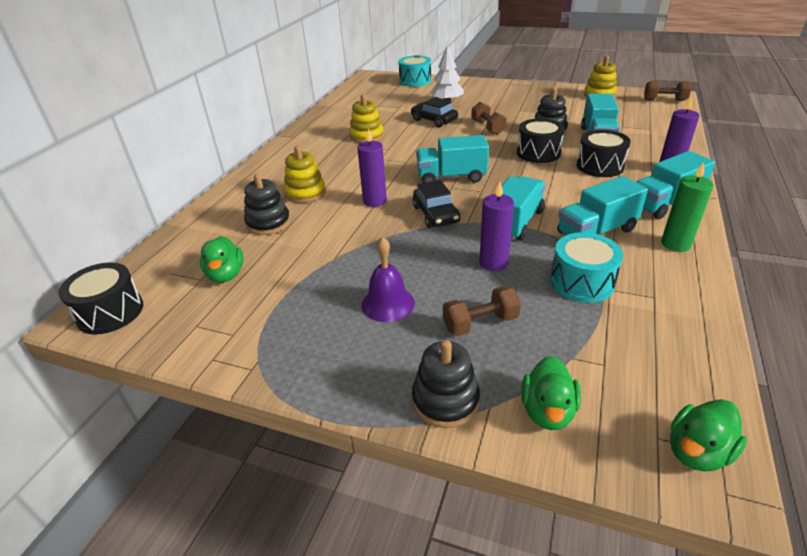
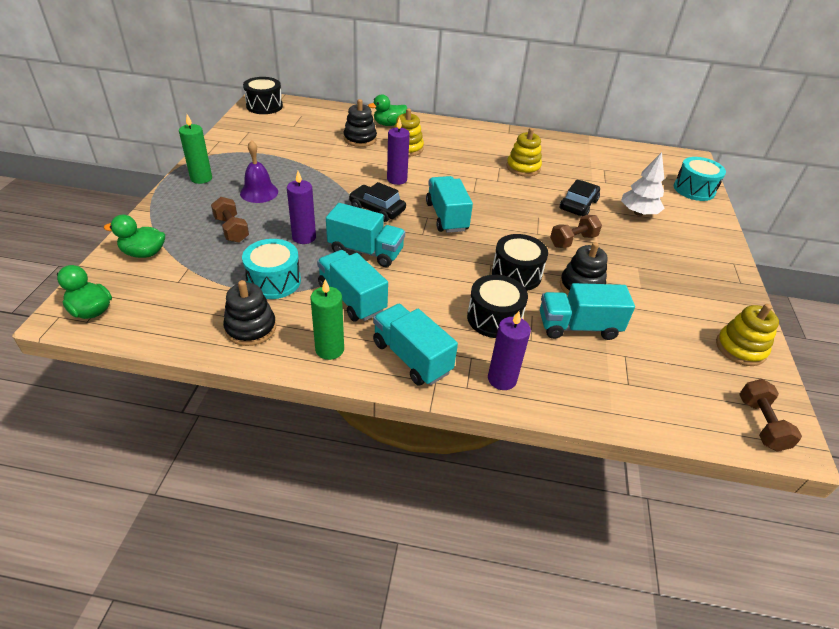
camera: 75 degrees right, 5 degrees up
green duck [200,236,244,283] -> green duck moved to [368,94,407,126]
black stacking toy [412,340,480,428] -> black stacking toy moved to [223,280,276,346]
black car [413,180,460,228] -> black car turned 60 degrees clockwise [349,182,406,222]
none -> green candle [179,114,212,184]

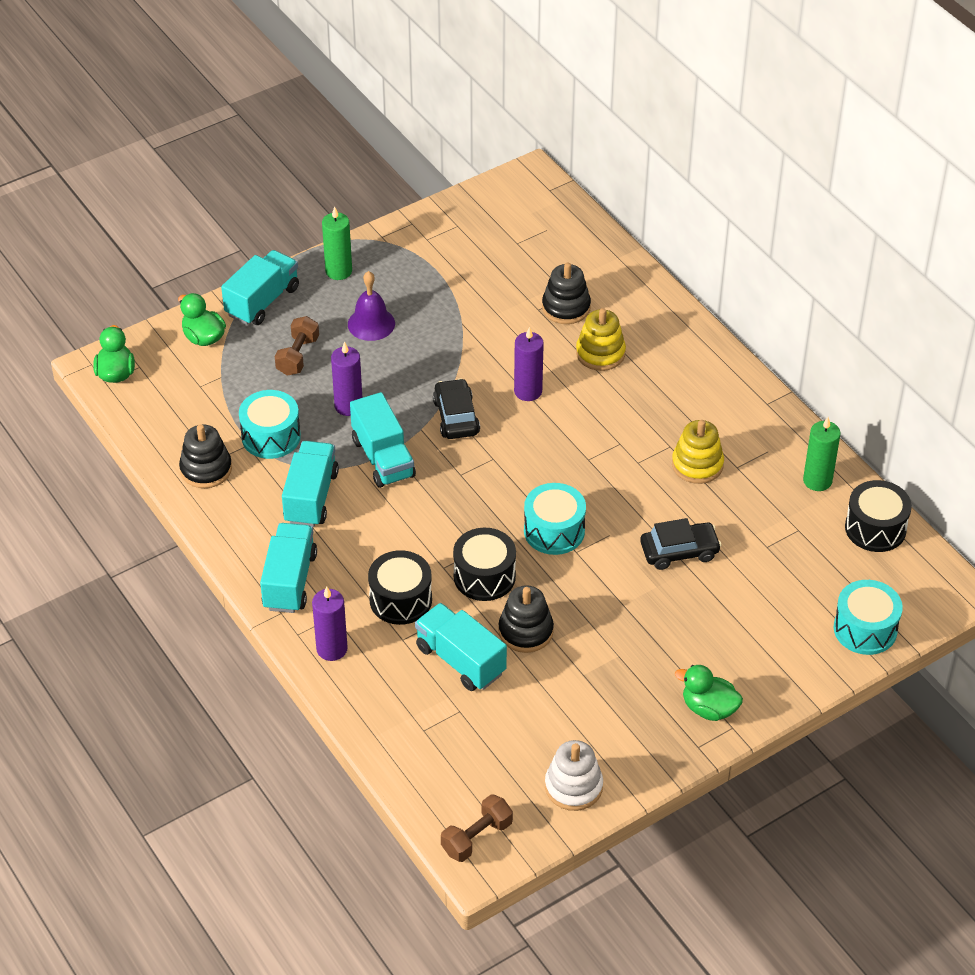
camera: 50 degrees right, 5 degrees up
black drum [243,77,283,114] -> black drum moved to [845,480,912,552]
green candle [311,279,344,360] -> green candle moved to [803,417,841,491]
green duck [368,94,407,126] -> green duck moved to [675,665,743,721]
turquoise truck [426,176,473,233] -> turquoise truck moved to [221,250,299,325]
brown dumbbell [550,215,602,248] -> none
white tree [621,152,664,216] -> none
yellow stacking toy [716,304,779,366] -> white stacking toy [545,740,603,811]
none -> turquoise drum [524,483,586,555]

